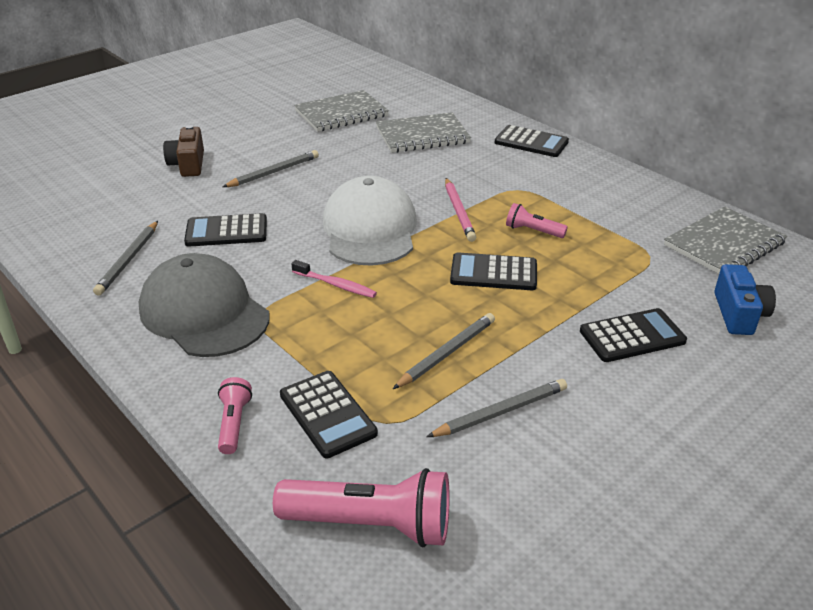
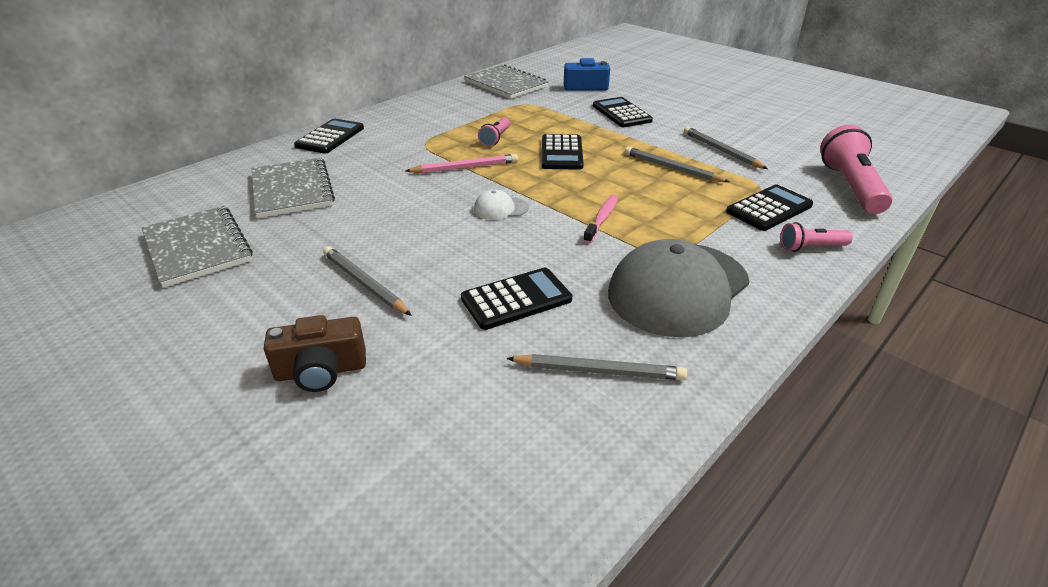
camera: 95 degrees left, 0 degrees up
black calculator [184,213,267,247] -> black calculator turned 105 degrees counterclockwise [461,268,572,330]
white cap [323,176,417,265] -> white cap [474,189,529,220], size x0.42

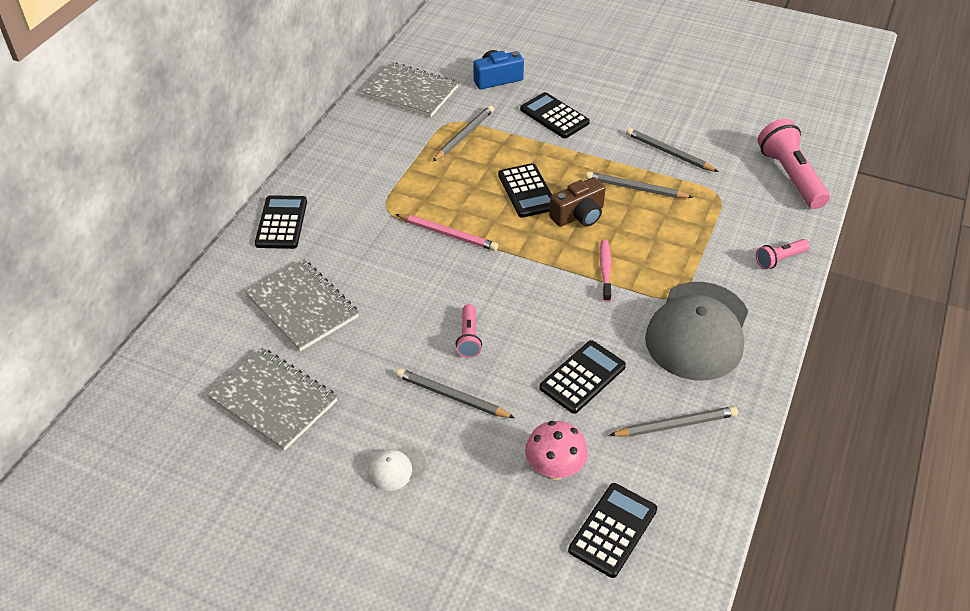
camera: 20 degrees left, 10 degrees up
brown camera [264,315,366,392] -> brown camera moved to [549,177,606,227]
pink pencil [405,154,518,173] -> pink pencil turned 60 degrees clockwise [395,214,498,251]
white cap [474,189,529,220] -> white cap moved to [368,446,426,491]
pink flashlight [478,117,510,147] -> pink flashlight moved to [456,304,482,358]
black calculator [726,184,813,231] -> black calculator moved to [568,483,657,578]
none -> grey pencil [432,105,494,162]
none -> pink mushroom [525,421,588,480]

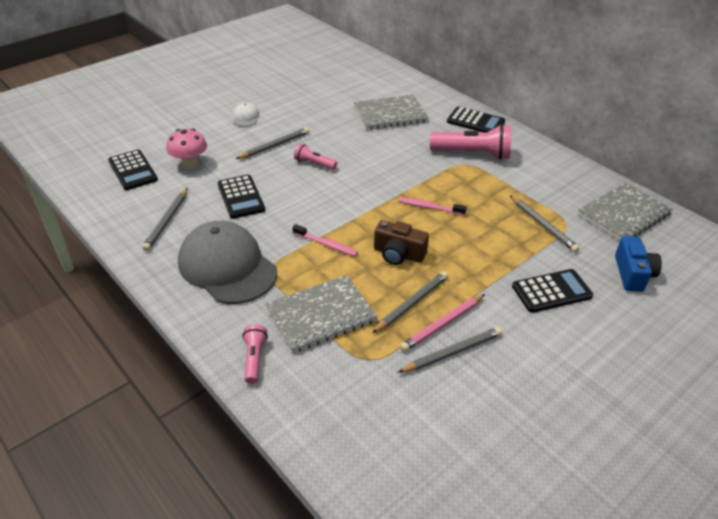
camera: 115 degrees right, 5 degrees down
grey notebook [207,348,337,451] -> grey notebook moved to [265,275,377,353]
pink pencil [395,214,498,251] -> pink pencil moved to [400,294,485,352]
black calculator [498,163,552,218] -> none
brown camera [549,177,606,227] -> brown camera turned 60 degrees counterclockwise [374,220,429,265]
pink flashlight [758,119,830,209] -> pink flashlight moved to [430,124,511,160]
none -> pink toothbrush [399,197,467,216]

